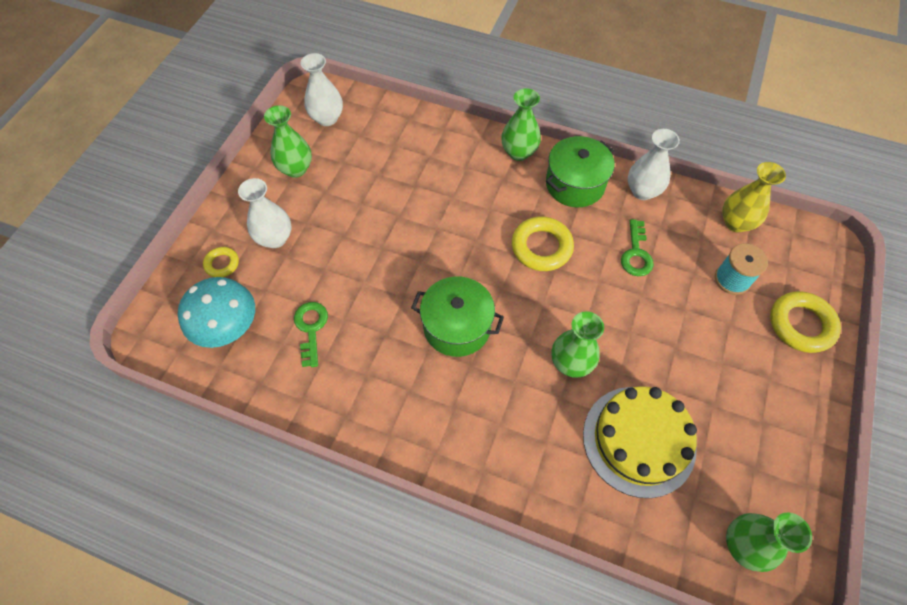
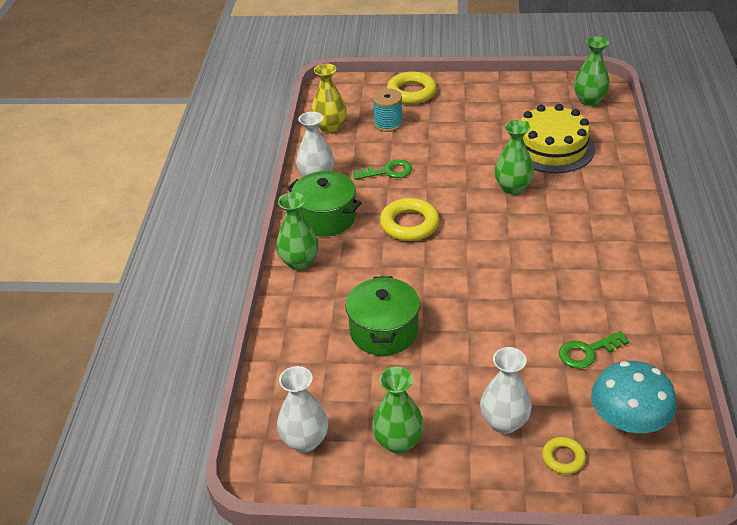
camera: 105 degrees left, 20 degrees down
green pot [411,276,504,357] -> green pot moved to [345,276,420,356]

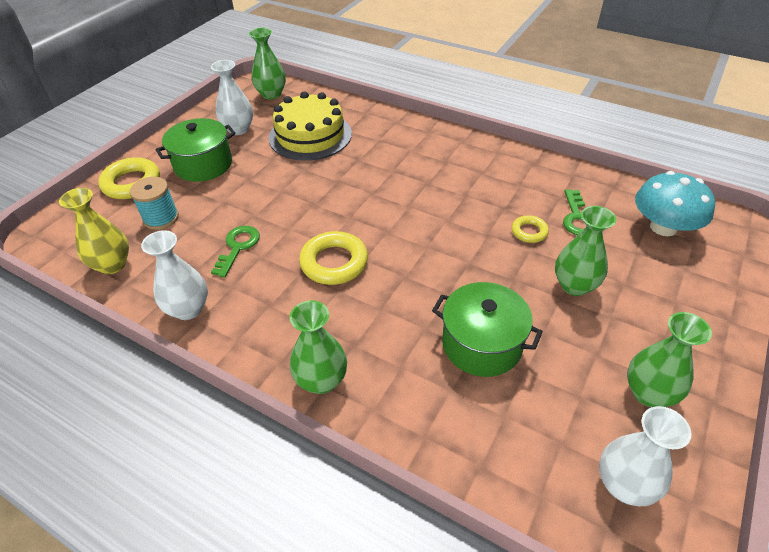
camera: 65 degrees left, 5 degrees up
green pot [287,171,362,237] -> green pot moved to [156,118,236,182]
white vase [480,347,532,434] -> white vase moved to [211,60,253,135]
green vase [494,120,534,195] -> green vase moved to [555,206,616,296]
yellow ring [542,437,586,474] -> yellow ring moved to [512,215,549,243]

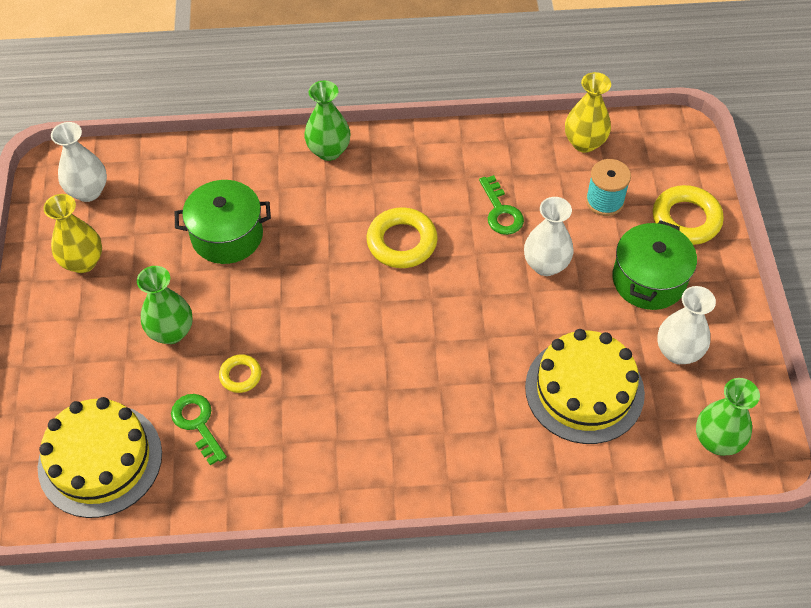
camera: 145 degrees right, 10 degrees up
white vase [141,230,208,320] -> white vase moved to [524,197,573,276]
green vase [627,312,712,407] -> yellow vase [43,194,102,273]
turquoise mushroom [635,171,715,236] -> yellow cake [38,397,162,518]

